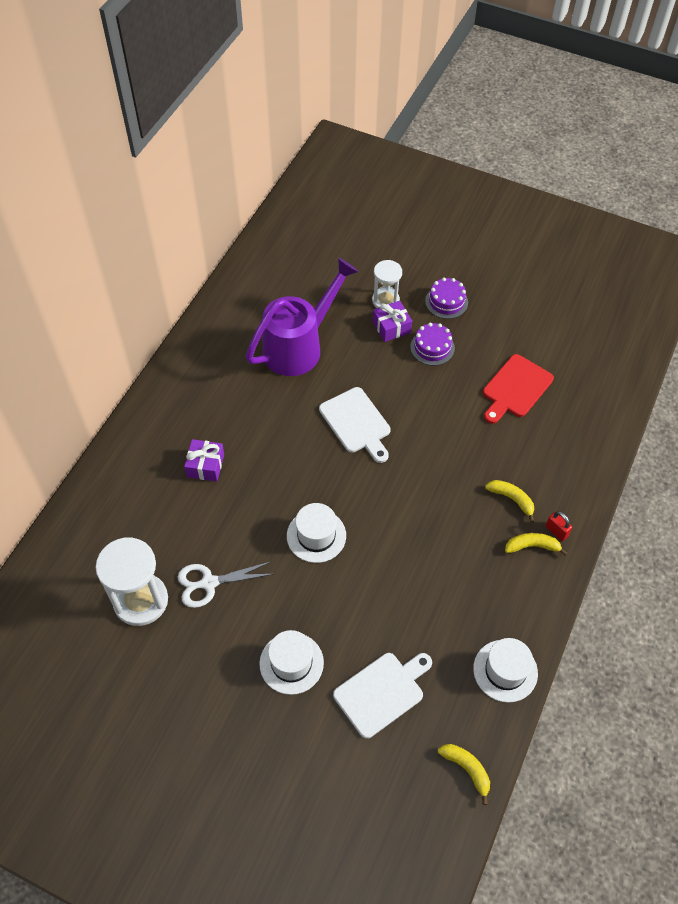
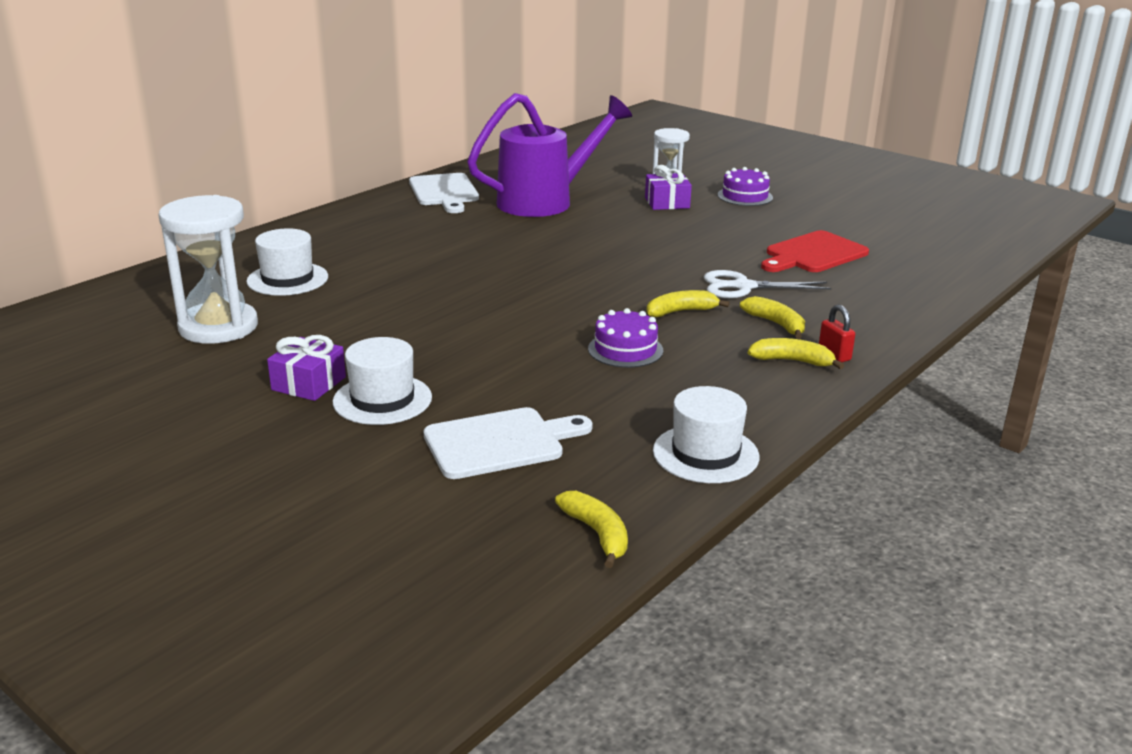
camera: 15 degrees right, 30 degrees down
white scissors [178,561,273,608] -> white scissors moved to [704,270,831,298]
purple gift [184,439,224,482] -> purple gift moved to [267,335,346,401]
white hat [287,503,346,563] -> white hat moved to [246,228,328,296]
white cutting board [319,387,391,463] -> white cutting board moved to [409,173,479,213]
purple cake [410,323,455,366] -> purple cake moved to [588,308,663,368]
none -> yellow banana [646,290,730,317]

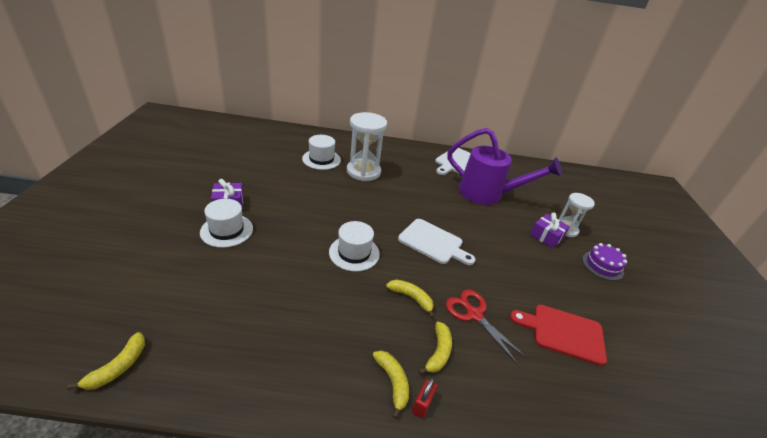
camera: 50 degrees right, 10 degrees up
white hourglass [158,195,258,344] -> white hourglass moved to [347,112,387,181]
white cutting board [423,407,593,479] -> white cutting board moved to [398,219,476,265]
purple cake [588,308,663,368] -> none
white hat [653,386,759,483] -> white hat moved to [329,221,380,272]
white scissors [704,270,831,298] -> red scissors [446,290,527,364]

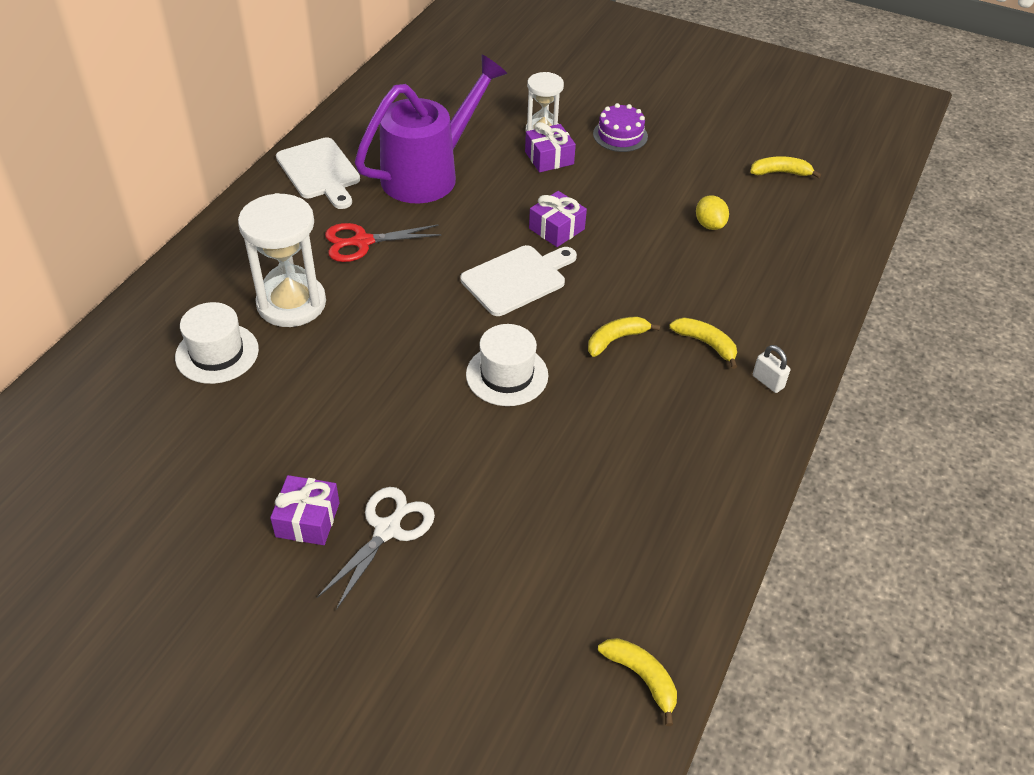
camera: 65 degrees left, 10 degrees up
white hat [200,199,253,248] -> white scissors [317,487,435,610]
yellow banana [373,350,409,419] -> yellow banana moved to [750,156,821,178]
red padlock [412,378,437,418] -> white padlock [753,345,790,393]
red scissors [446,290,527,364] -> red scissors moved to [325,223,442,262]
red cutting board [510,305,607,366] -> yellow lemon [696,195,729,230]
none -> purple gift [529,191,587,247]

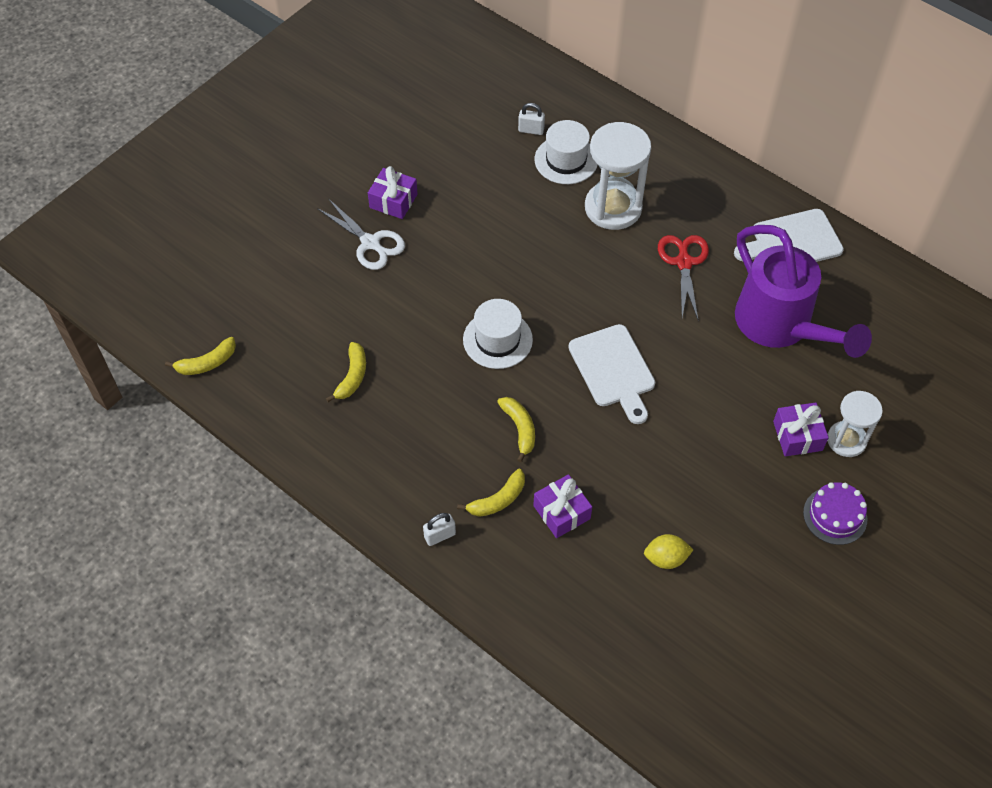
camera: 105 degrees right, 10 degrees up
purple gift [529,191,587,247] -> purple gift moved to [533,474,592,538]
yellow banana [750,156,821,178] -> yellow banana moved to [326,342,366,402]
none -> white padlock [518,103,545,135]

